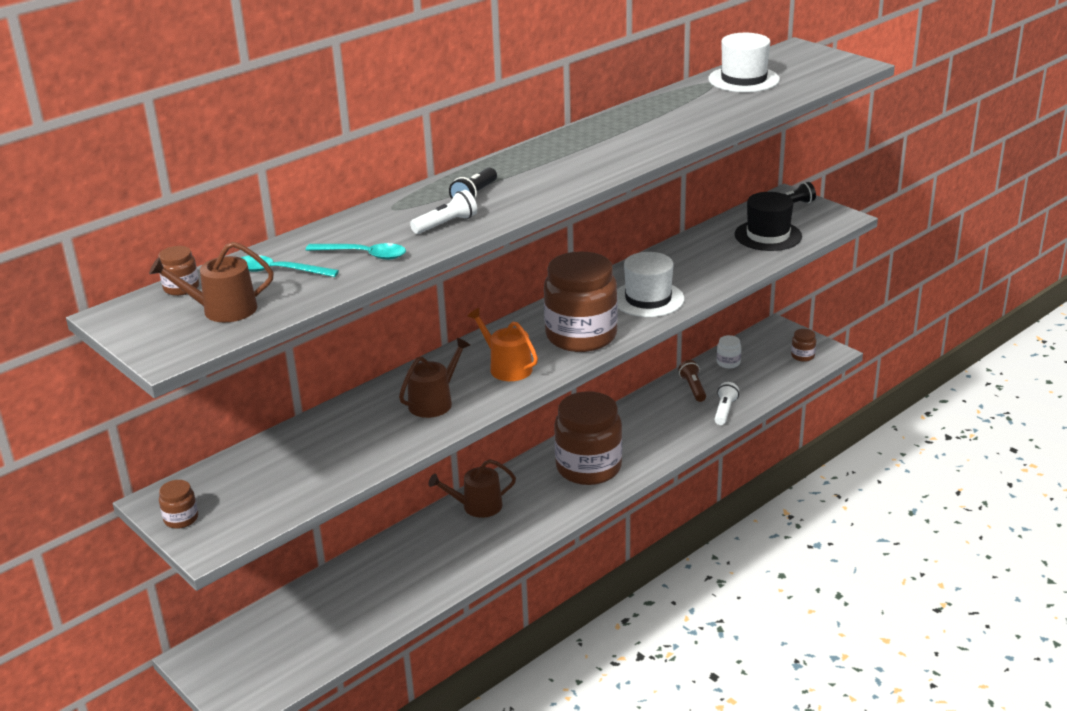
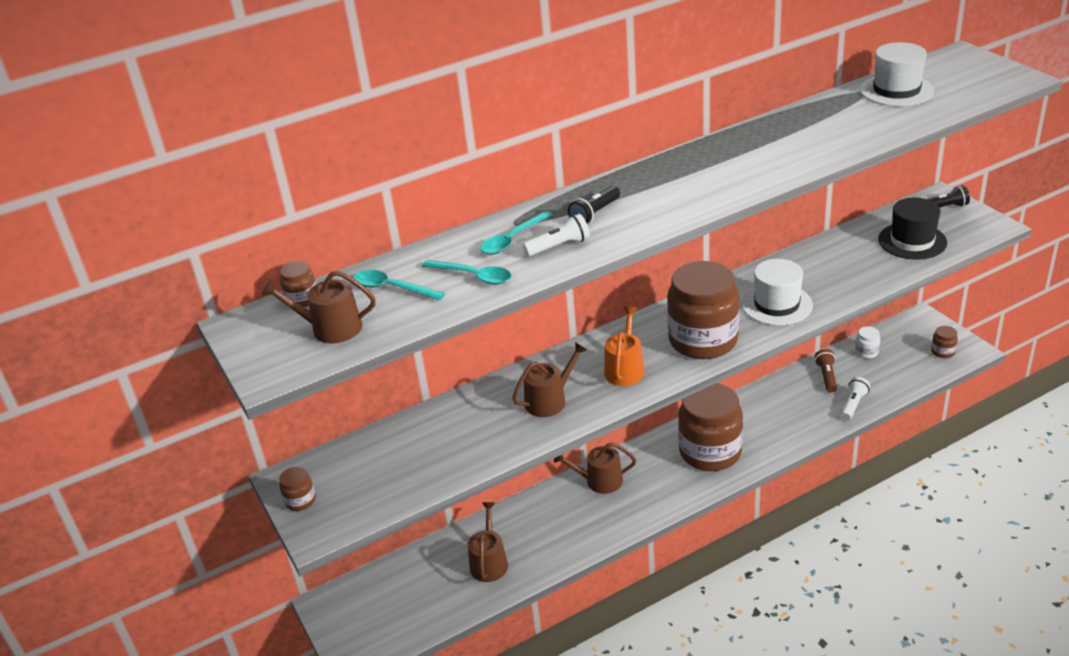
camera: 15 degrees right, 5 degrees up
orange watering can [467,308,538,381] -> orange watering can turned 45 degrees clockwise [604,306,644,386]
none -> brown watering can [468,502,508,582]
none -> turquoise spoon [480,211,552,255]

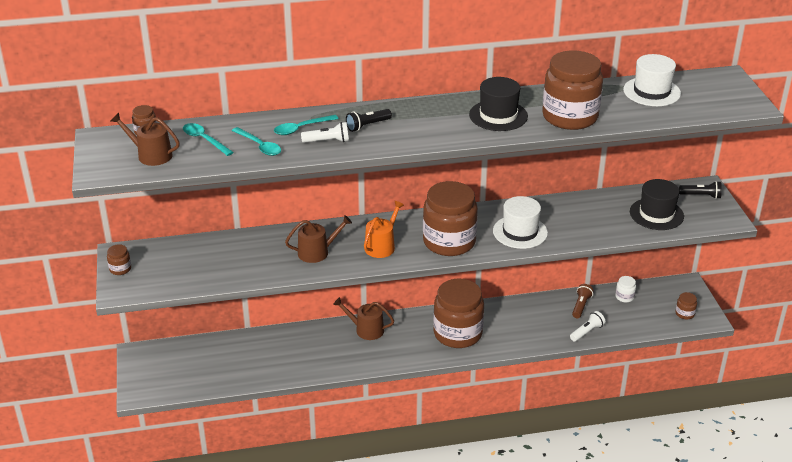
camera: 15 degrees right, 0 degrees up
brown watering can [468,502,508,582] -> none
none -> black hat [469,77,528,131]
none -> brown jar [542,50,603,130]

